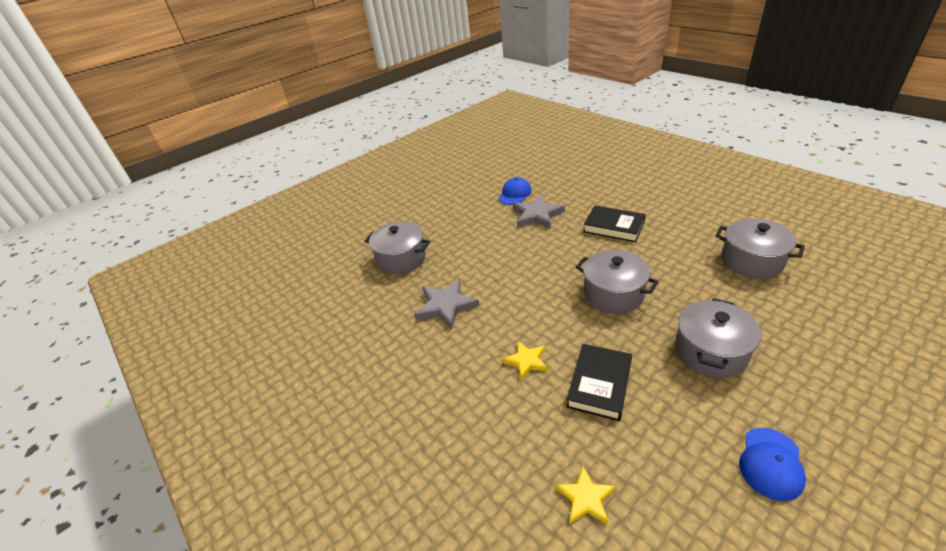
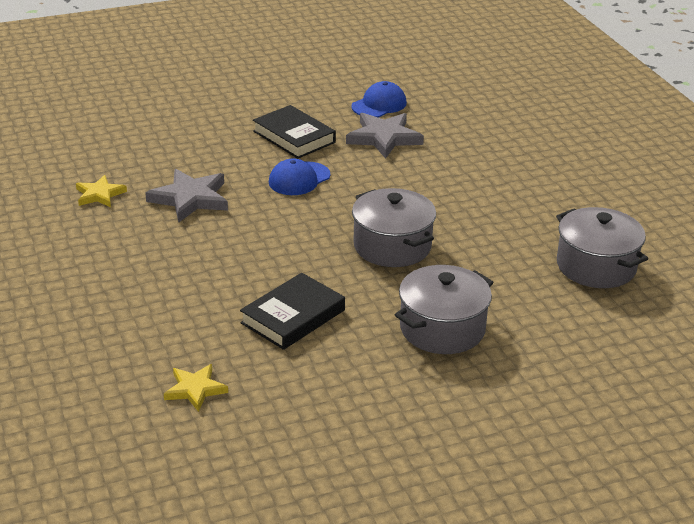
camera: 15 degrees right, 5 degrees down
grey pot [365,221,430,274] -> none
yellow star [502,341,548,380] -> yellow star moved to [76,175,127,207]
black book [584,206,646,242] -> black book moved to [253,105,336,159]
blue cap [739,428,806,501] -> blue cap moved to [269,158,331,195]

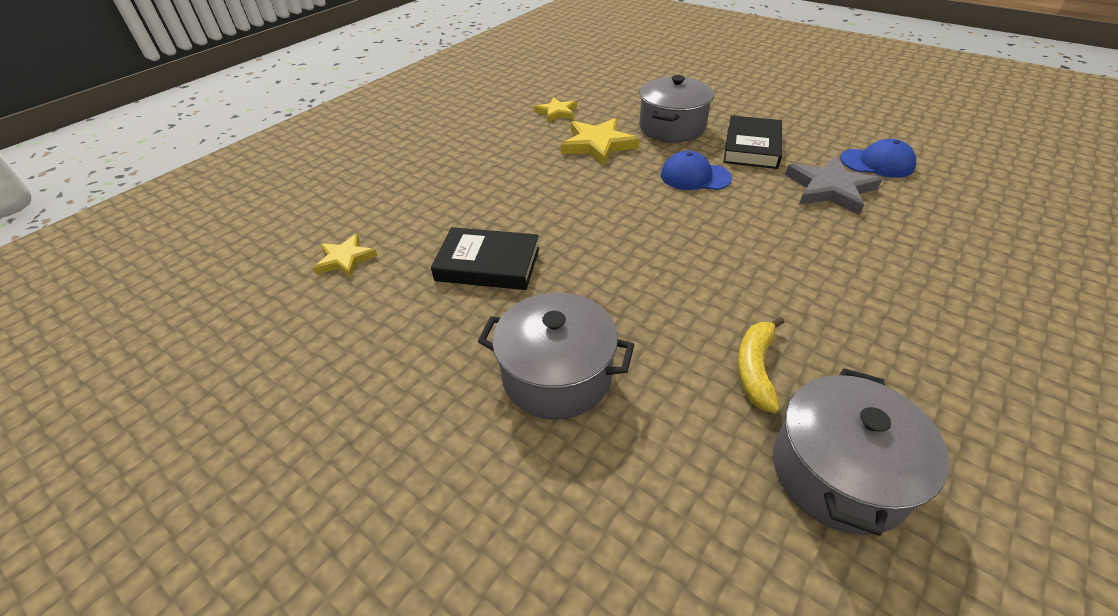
camera: 60 degrees right, 10 degrees up
grey star [145,169,228,222] -> yellow star [561,118,640,166]
grey pot [352,188,436,267] -> grey pot moved to [639,75,714,142]
none -> yellow banana [737,317,784,414]

